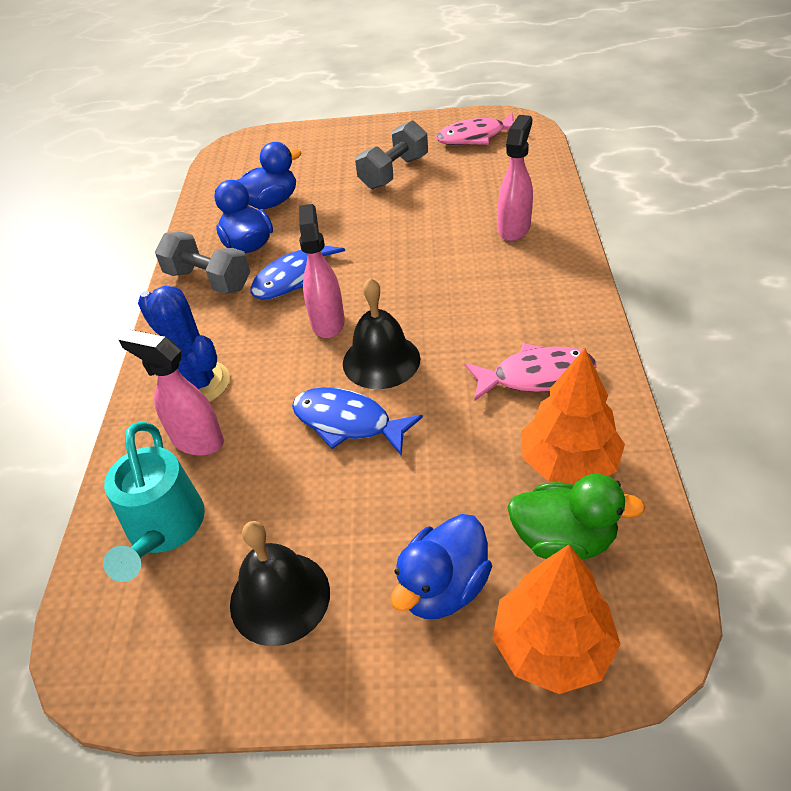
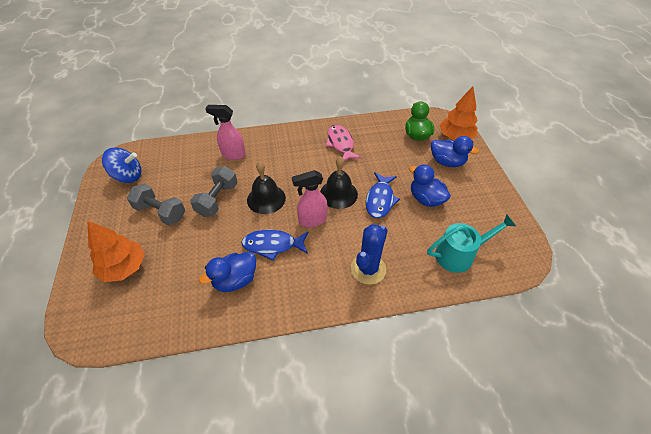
camera: 105 degrees left, 5 degrees up
pink spray bottle [118,330,224,456] -> none
grey dumbbell [155,232,250,294] -> grey dumbbell moved to [190,166,238,217]
black bell [230,521,330,646] -> black bell moved to [247,161,286,214]
blue duck [236,142,302,209] -> blue duck moved to [409,164,451,207]
blue fish [251,246,345,300] -> blue fish turned 150 degrees clockwise [241,229,308,261]
pink fish [436,113,514,145] -> blue spinning top [102,147,141,183]
orange tree [521,348,625,485] -> orange tree moved to [88,221,145,282]

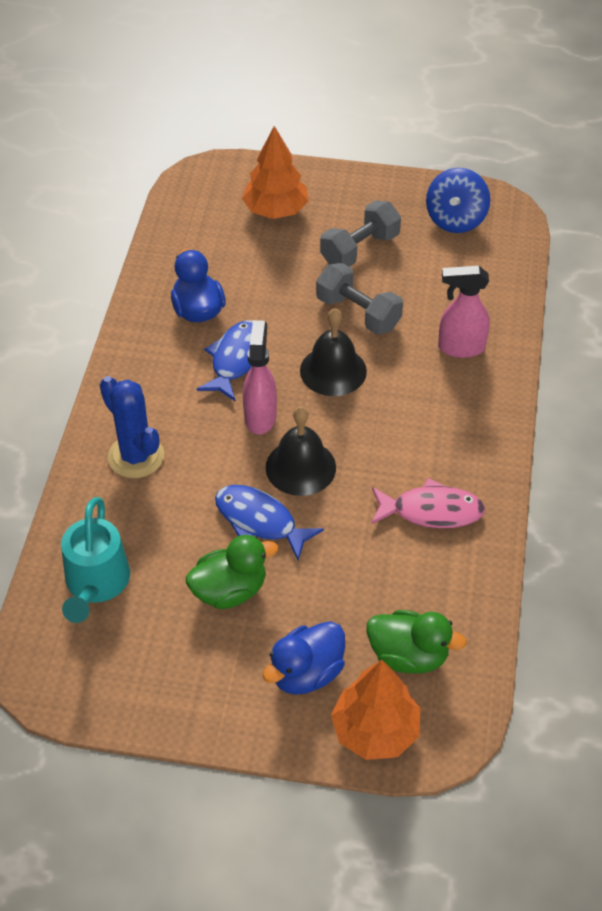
camera: 110 degrees right, 0 degrees up
pink spray bottle [205,105,246,160] -> pink spray bottle turned 120 degrees counterclockwise [438,266,490,358]
blue duck [409,164,451,207] -> green duck [186,535,278,609]

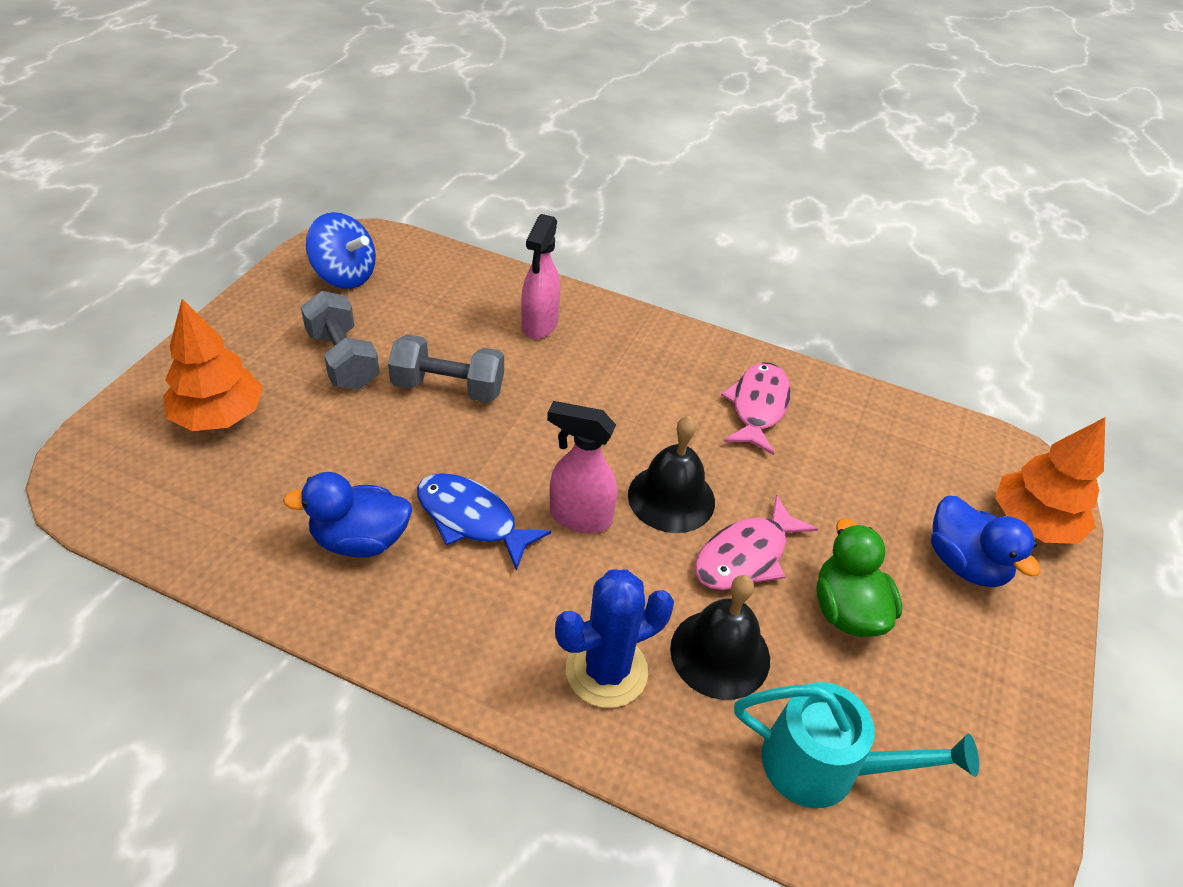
camera: 80 degrees left, 5 degrees down
blue fish [215,485,324,560] -> pink fish [695,495,818,590]
black bell [300,308,367,396] -> black bell moved to [670,575,770,700]
grey dumbbell [316,263,403,335] -> grey dumbbell turned 45 degrees clockwise [388,334,504,403]
green duck [367,610,467,674] -> none

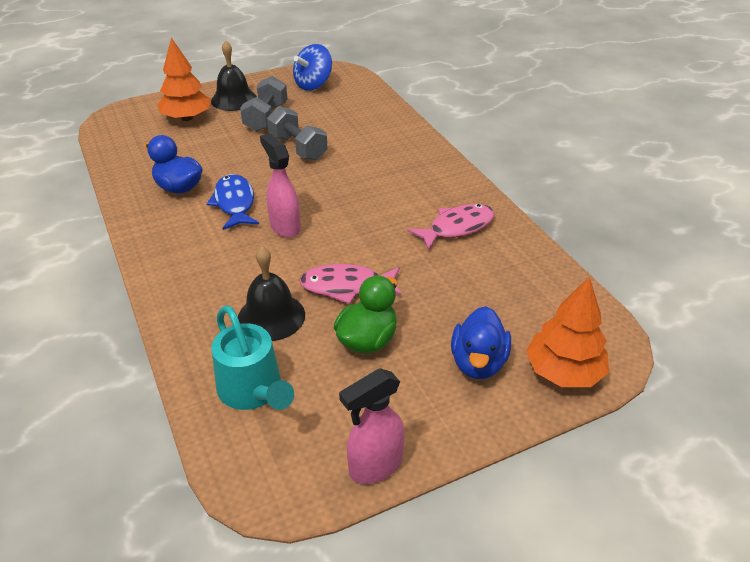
camera: 45 degrees right, 5 degrees down
blue spinning top [306,212,376,289] -> blue spinning top turned 60 degrees clockwise [293,44,332,91]
pink spray bottle [521,214,561,339] -> pink spray bottle moved to [339,368,405,484]
blue cactus [555,570,674,708] -> none
black bell [628,416,715,533] -> black bell moved to [211,40,257,111]

